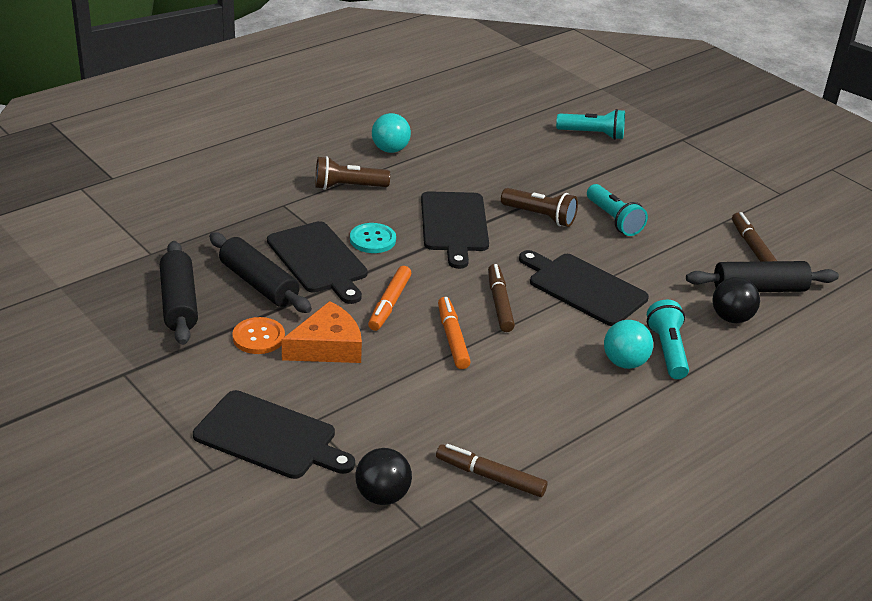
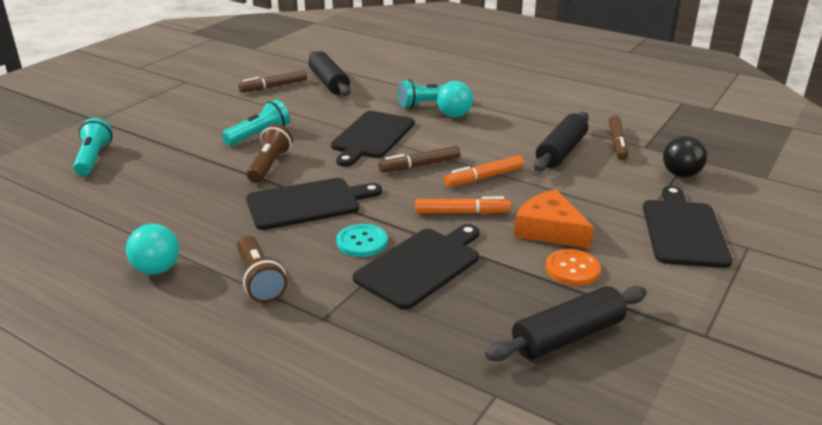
camera: 105 degrees left, 5 degrees down
black rolling pin [209,232,312,313] -> black rolling pin moved to [534,112,589,171]
black ball [712,277,760,323] -> none

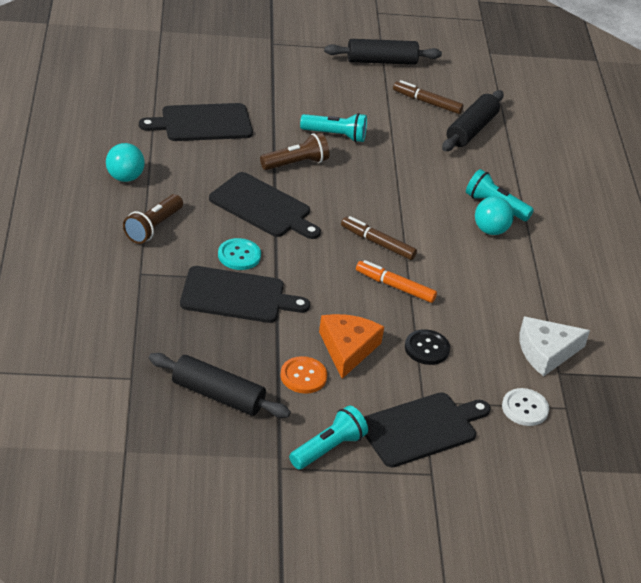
camera: 50 degrees right, 10 degrees up
turquoise flashlight [73,118,113,176] -> turquoise flashlight moved to [289,405,368,469]
black cutting board [331,111,415,167] -> black cutting board moved to [139,103,253,141]
orange marker [415,196,511,214] -> none
black rolling pin [534,112,589,171] -> black rolling pin moved to [324,39,442,65]
brown marker [609,115,628,160] -> white cheese [520,316,590,376]
black ball [663,136,707,177] -> white button [502,388,549,426]
none -> black button [405,329,450,365]

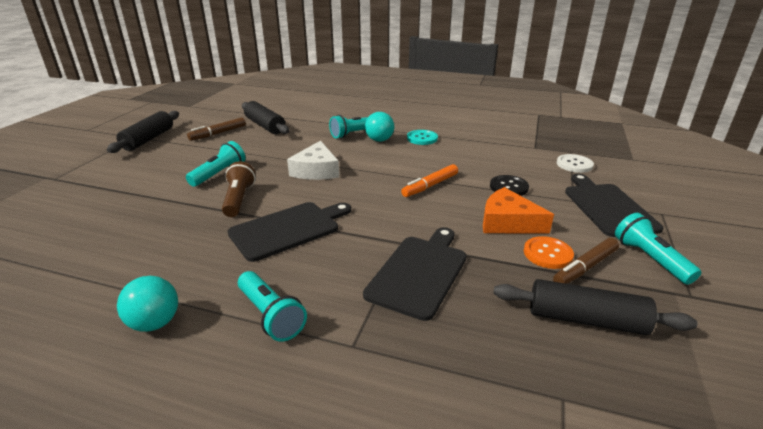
camera: 65 degrees left, 10 degrees down
brown flashlight [123,194,183,244] -> turquoise flashlight [238,271,307,342]
black cutting board [139,103,253,141] -> none
black rolling pin [149,353,291,418] -> black rolling pin turned 60 degrees clockwise [493,279,697,335]
turquoise button [218,238,261,270] -> turquoise button moved to [407,130,438,145]
brown marker [341,216,417,260] -> brown marker moved to [553,238,619,284]
white cheese [520,316,590,376] -> white cheese moved to [287,141,339,180]

